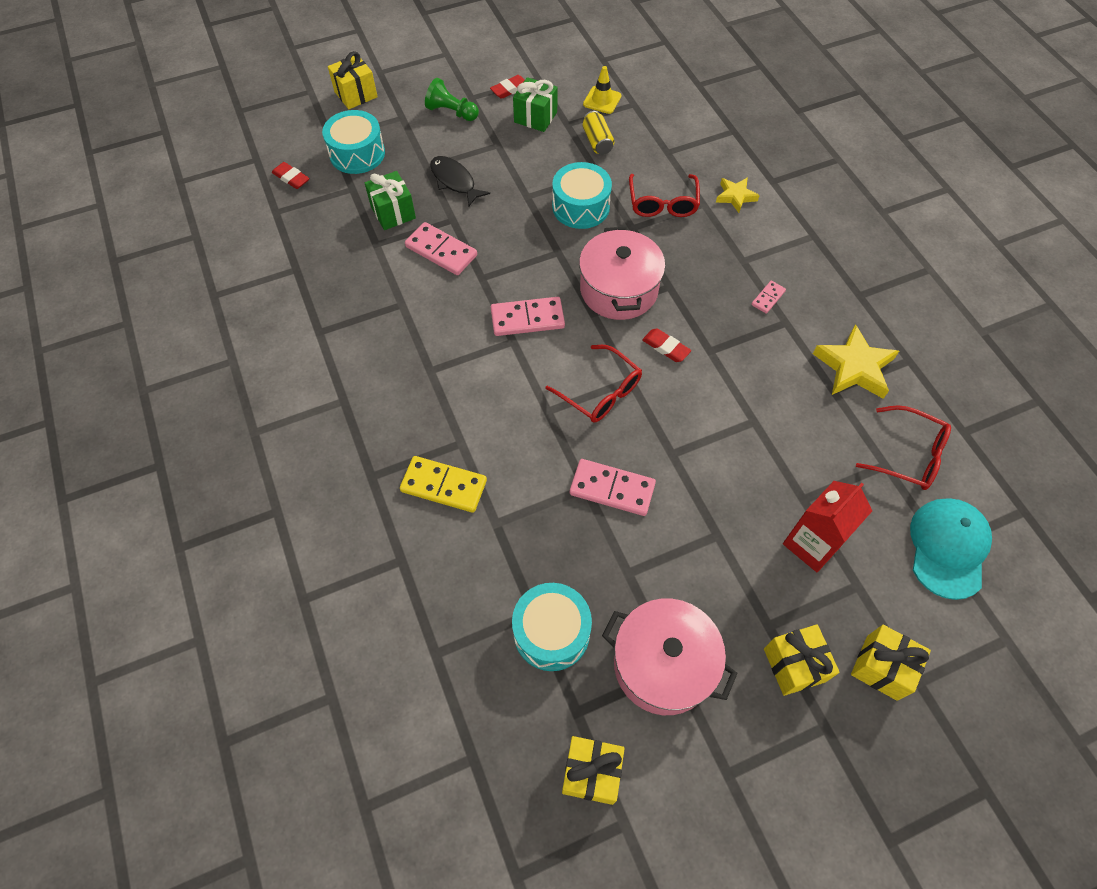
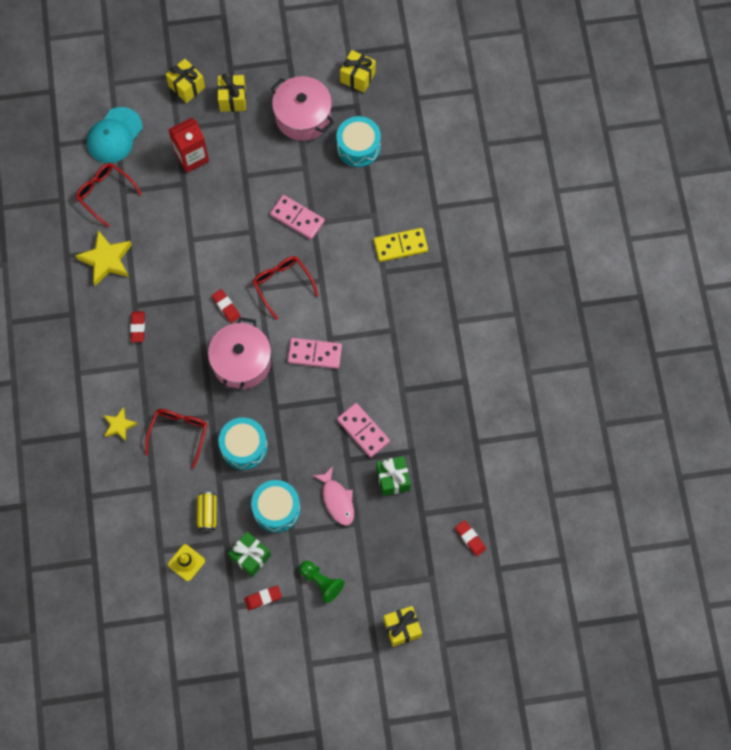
camera: 165 degrees left, 10 degrees up
turquoise drum [322,110,385,174] -> turquoise drum moved to [251,480,300,532]
yellow domino [400,456,487,513] -> yellow domino turned 45 degrees counterclockwise [374,228,428,262]
black fish [430,156,490,207] -> pink fish [312,466,354,526]
pink domino [752,281,786,314] -> red eraser [130,311,145,342]

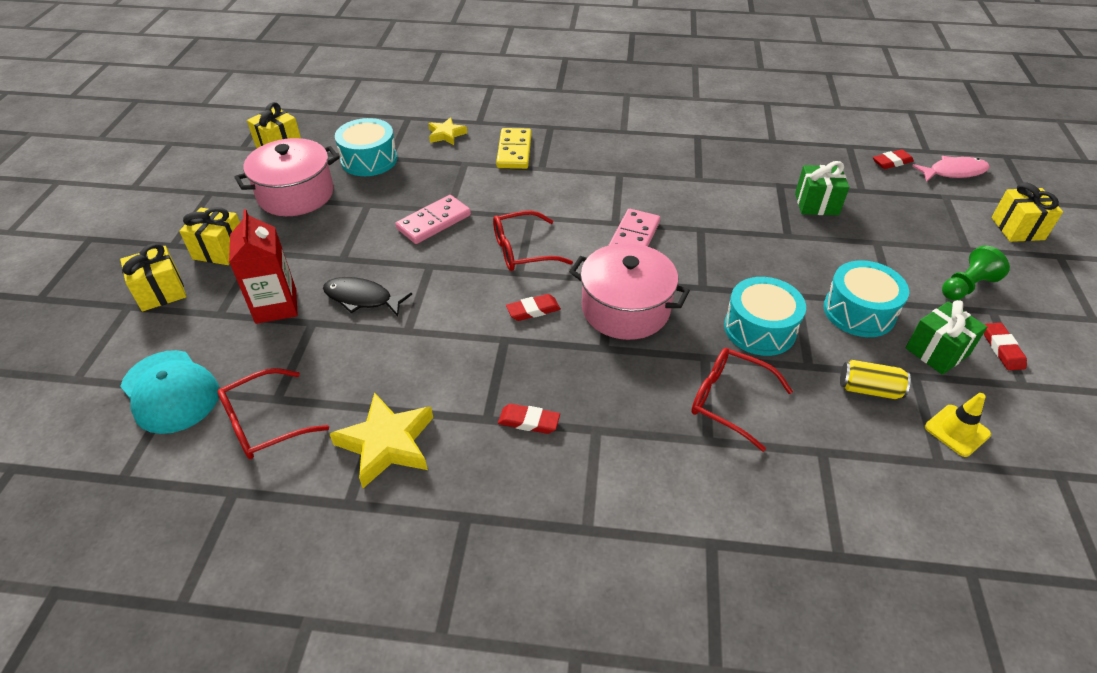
camera: 75 degrees left, 25 degrees down
yellow star [103,407,137,442] -> yellow star moved to [428,117,467,145]
pink fish [312,466,354,526] -> pink fish moved to [912,156,990,182]
pink domino [337,403,390,457] -> none
none -> black fish [323,277,412,316]

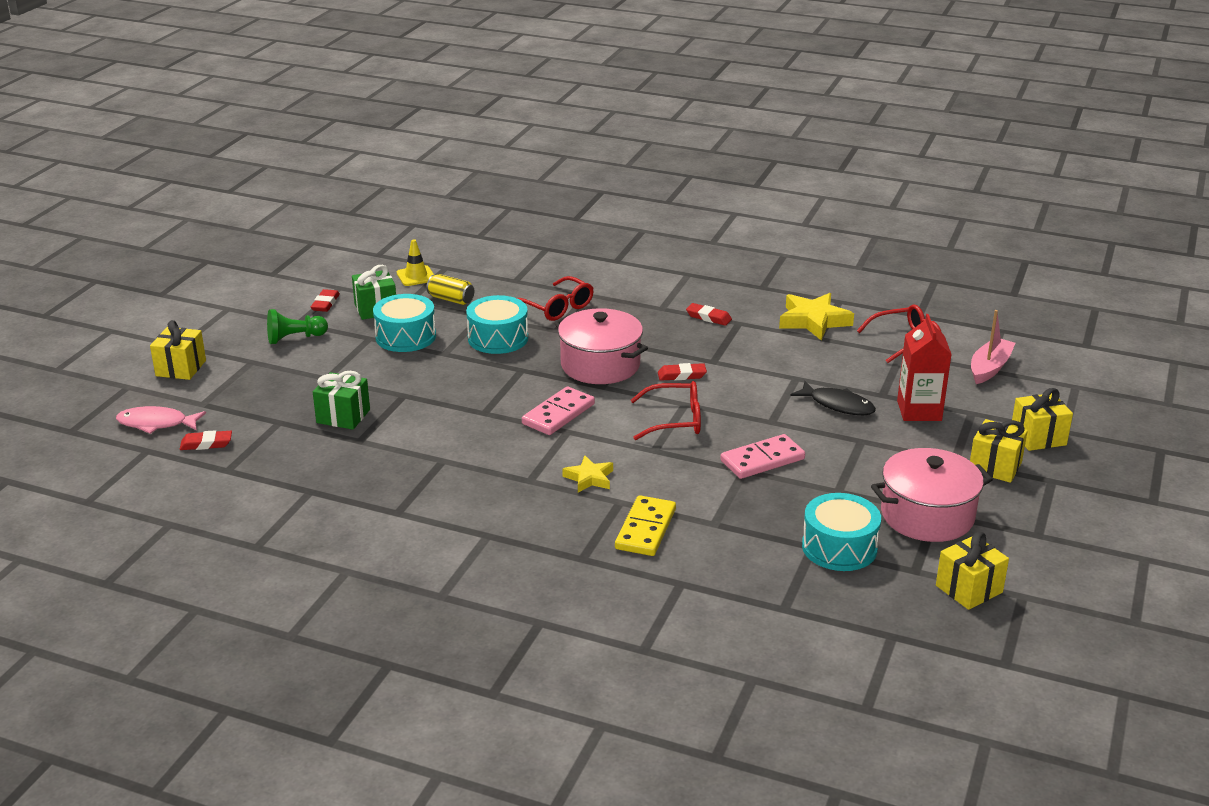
camera: 165 degrees left, 15 degrees down
turquoise cap [120,350,219,434] -> pink boat [971,310,1016,384]
yellow star [428,117,467,145] -> yellow star moved to [562,456,613,493]

